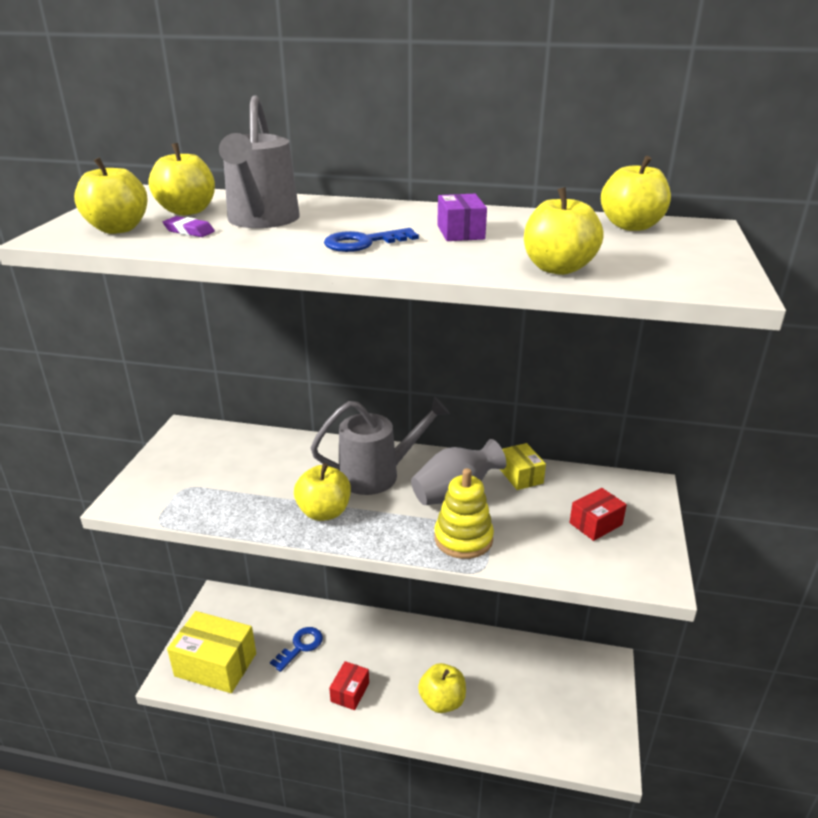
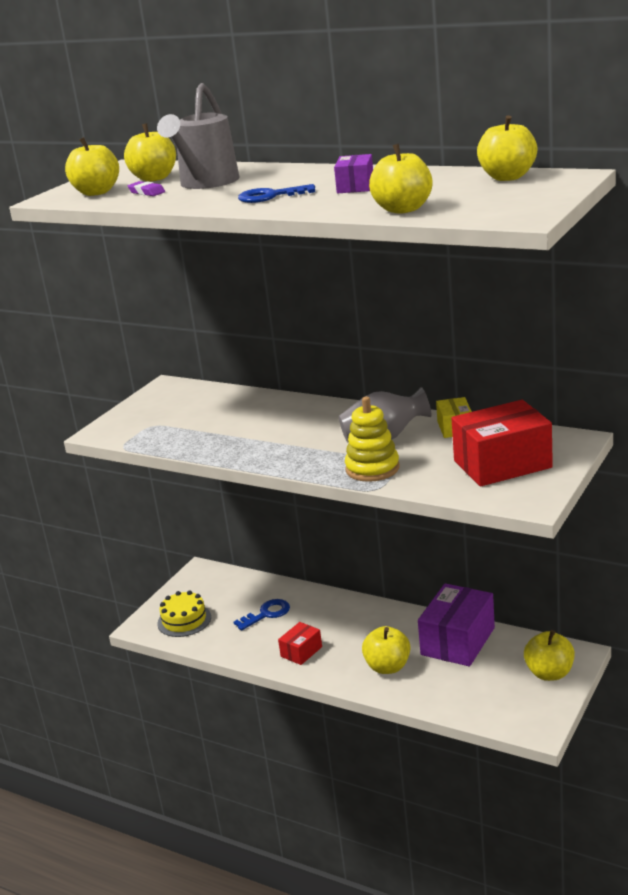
camera: 20 degrees right, 5 degrees down
yellow box [167,611,256,693] -> yellow cake [158,590,211,637]
yellow apple [294,463,351,521] -> yellow apple moved to [524,630,575,681]
grey watering can [311,397,450,495] -> none
red box [569,488,627,541] -> red box [451,400,553,486], size x1.95
none -> purple box [418,583,495,666]

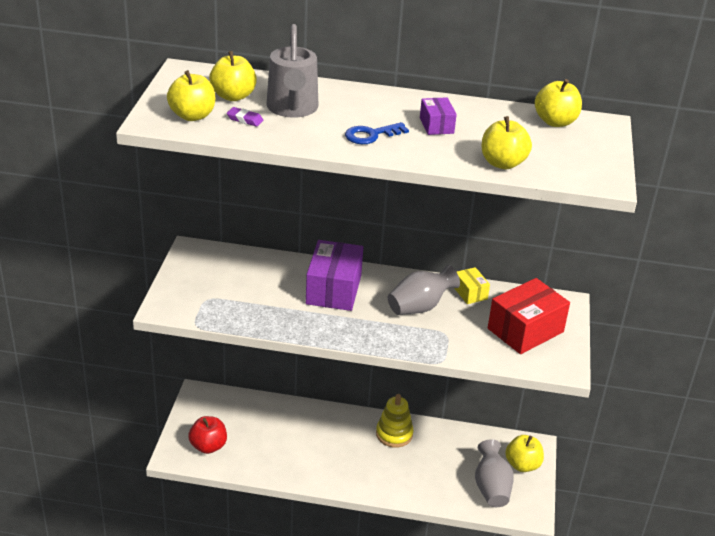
camera: 25 degrees left, 10 degrees up
yellow cake [158,590,211,637] -> red apple [188,416,227,454]
blue key [233,599,290,630] -> none
red box [278,622,322,665] -> none
yellow stacking toy [345,397,400,482] -> yellow stacking toy moved to [376,394,414,448]
yellow apple [362,626,411,674] -> none
purple box [418,583,495,666] -> purple box moved to [306,240,363,311]
none -> grey vase [475,439,514,507]

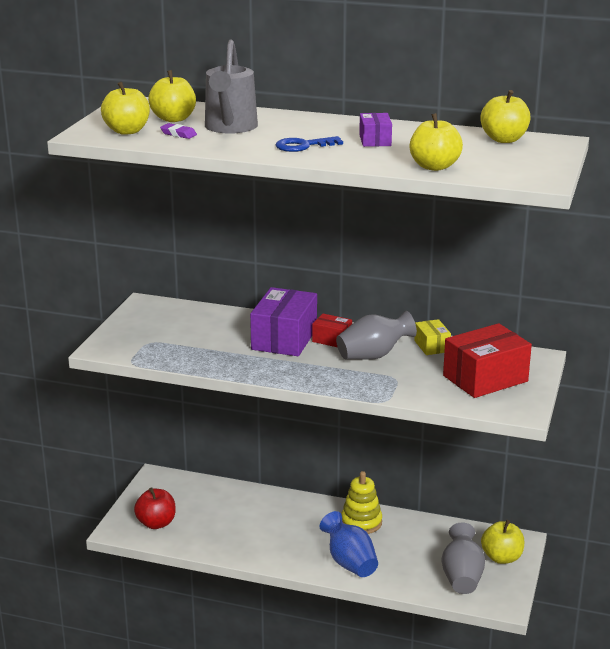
camera: 10 degrees right, 10 degrees down
none -> red box [312,314,352,347]
none -> blue vase [320,511,378,577]

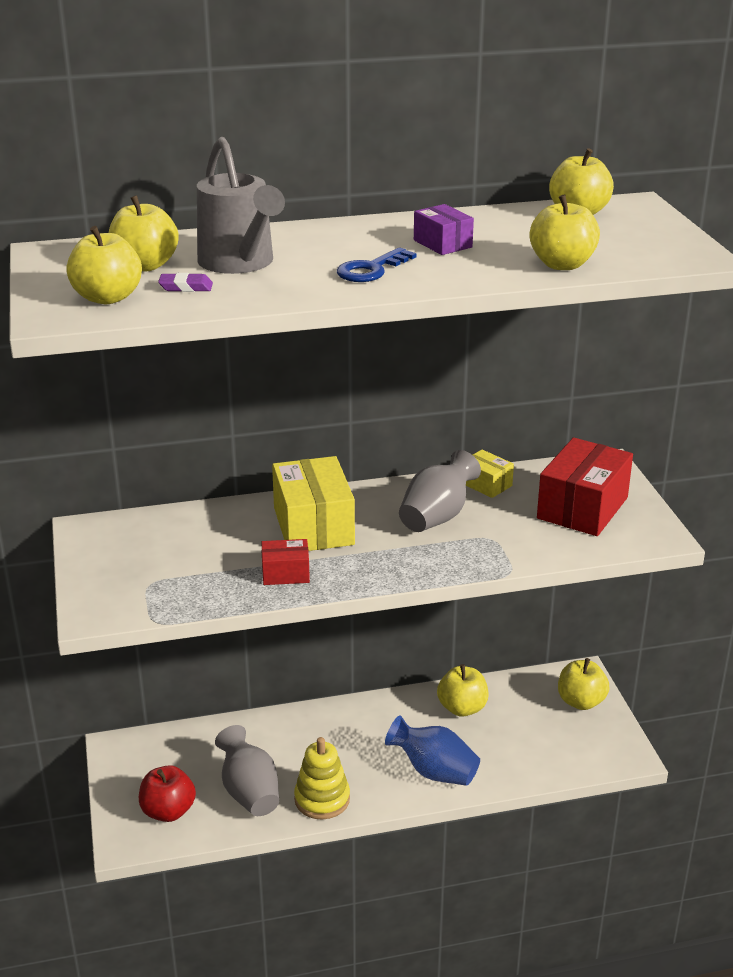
camera: 30 degrees left, 5 degrees up
purple box [250,287,317,356] -> yellow box [272,456,355,551]
red box [312,314,352,347] -> red box moved to [262,539,310,585]
yellow stacking toy [341,471,382,534] -> yellow stacking toy moved to [294,737,350,819]
grey vase [441,522,485,594] -> grey vase moved to [215,725,279,816]
none -> yellow apple [437,664,488,717]

